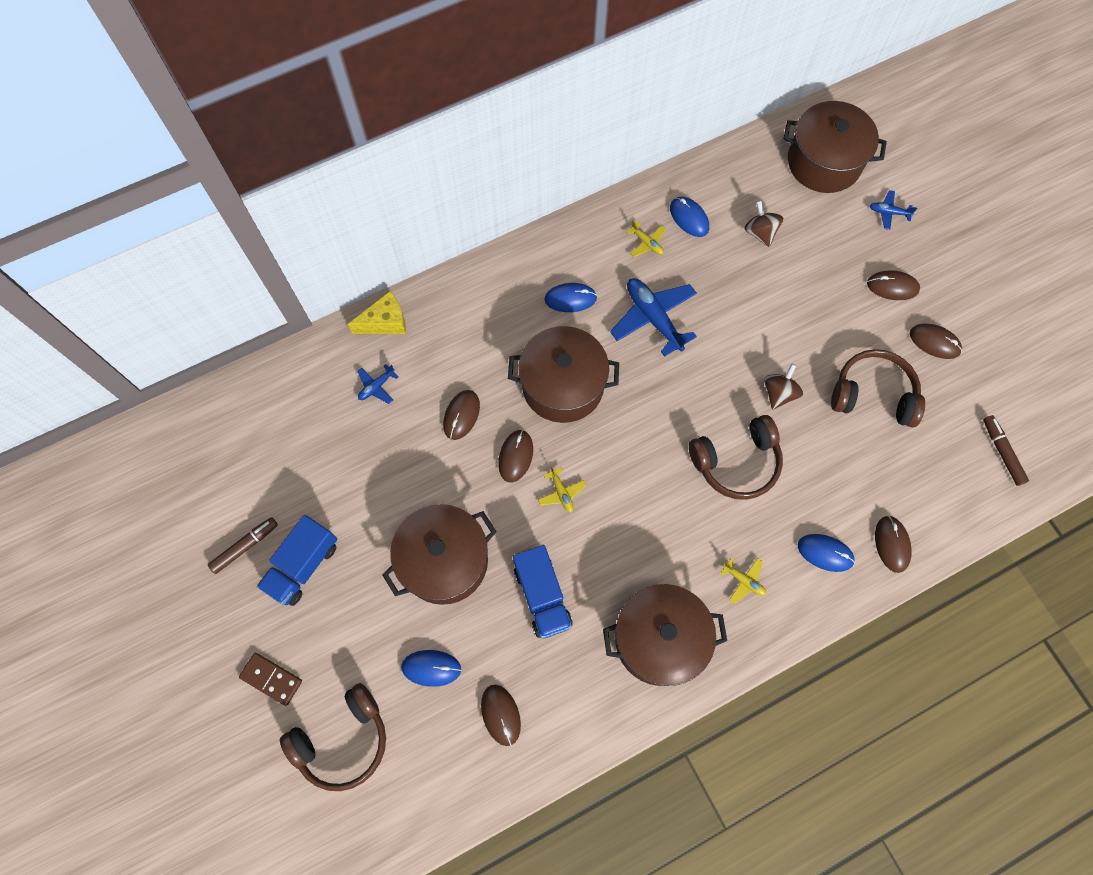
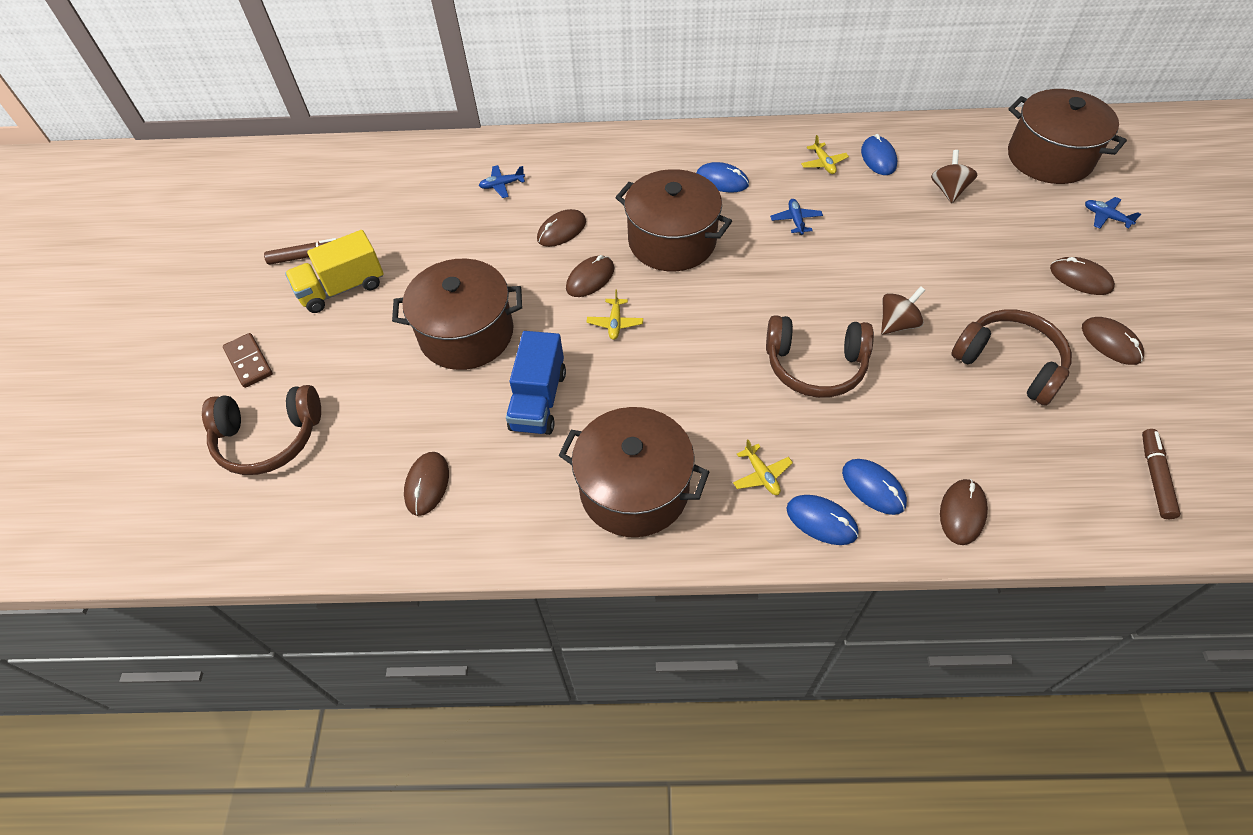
camera: 30 degrees right, 15 degrees down
blue truck [257,515,337,606] -> yellow truck [285,230,384,313]
yellow cheese [348,291,406,334] -> none
blue mouse [401,650,461,687] -> blue mouse moved to [786,495,858,545]
blue plane [610,278,697,357] -> blue plane [770,199,823,235], size x0.49

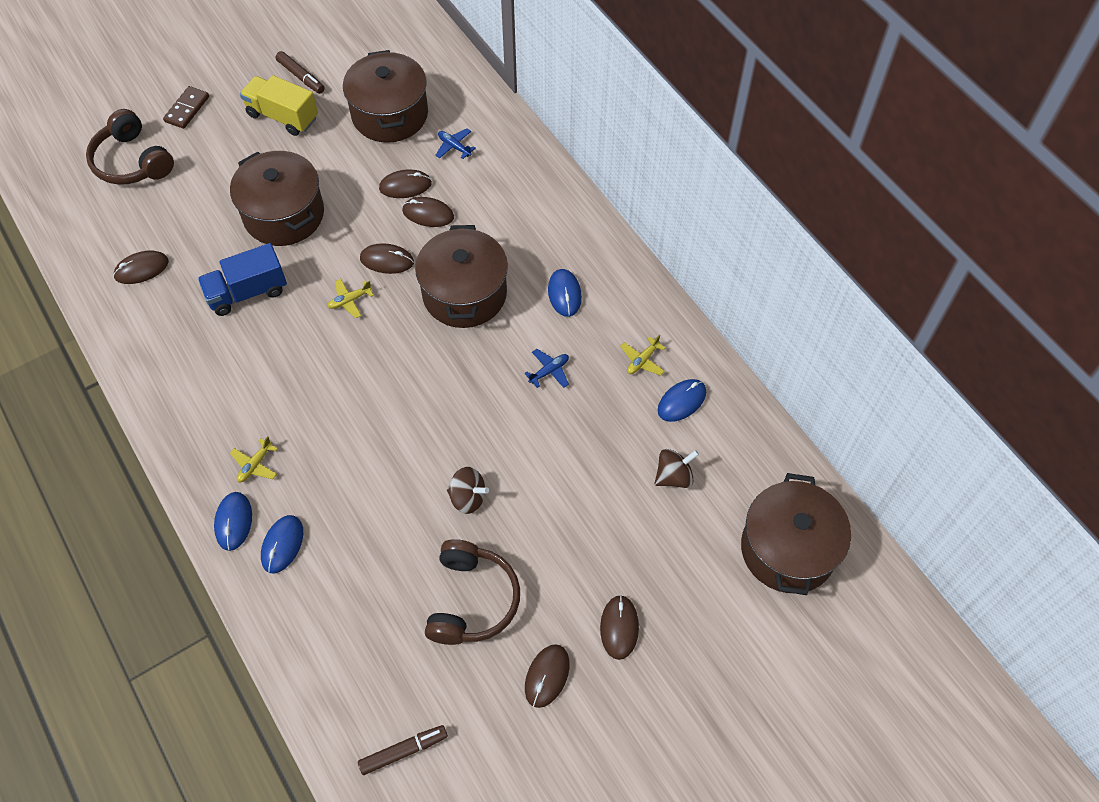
camera: 55 degrees right, 5 degrees up
brown pot [558,407,709,537] -> brown pot moved to [343,50,428,143]
brown headphones [766,315,874,398] -> none
brown mouse [940,479,988,545] -> brown mouse moved to [379,169,432,198]
blue plane [1085,197,1141,229] -> none

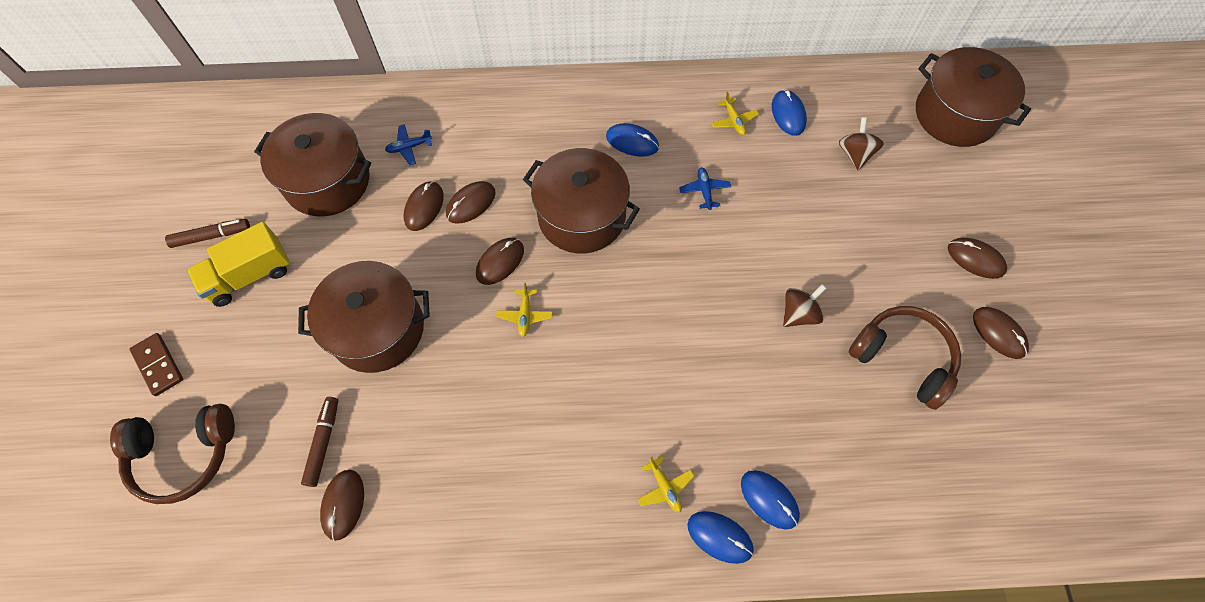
camera: 60 degrees left, 5 degrees up
blue truck [198,243,287,316] -> none
brown marker [358,725,448,775] -> brown marker moved to [301,397,338,487]

